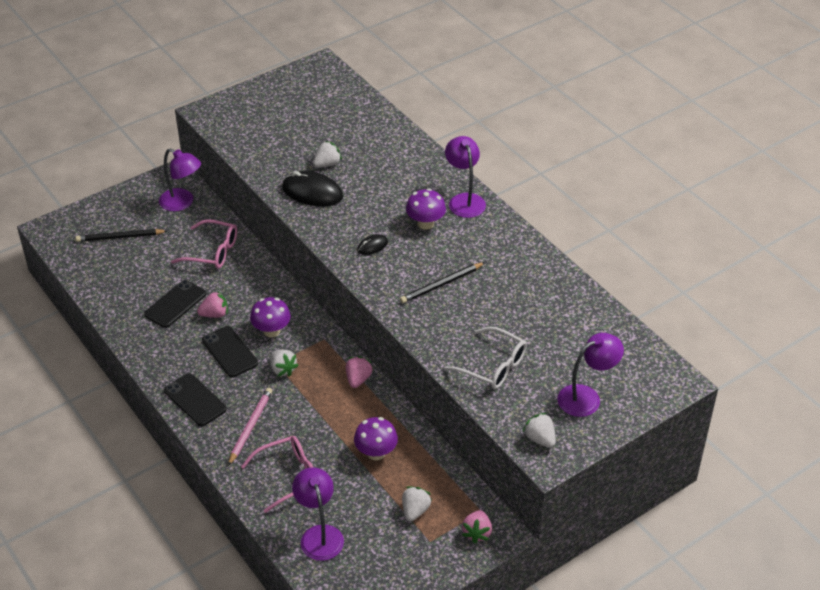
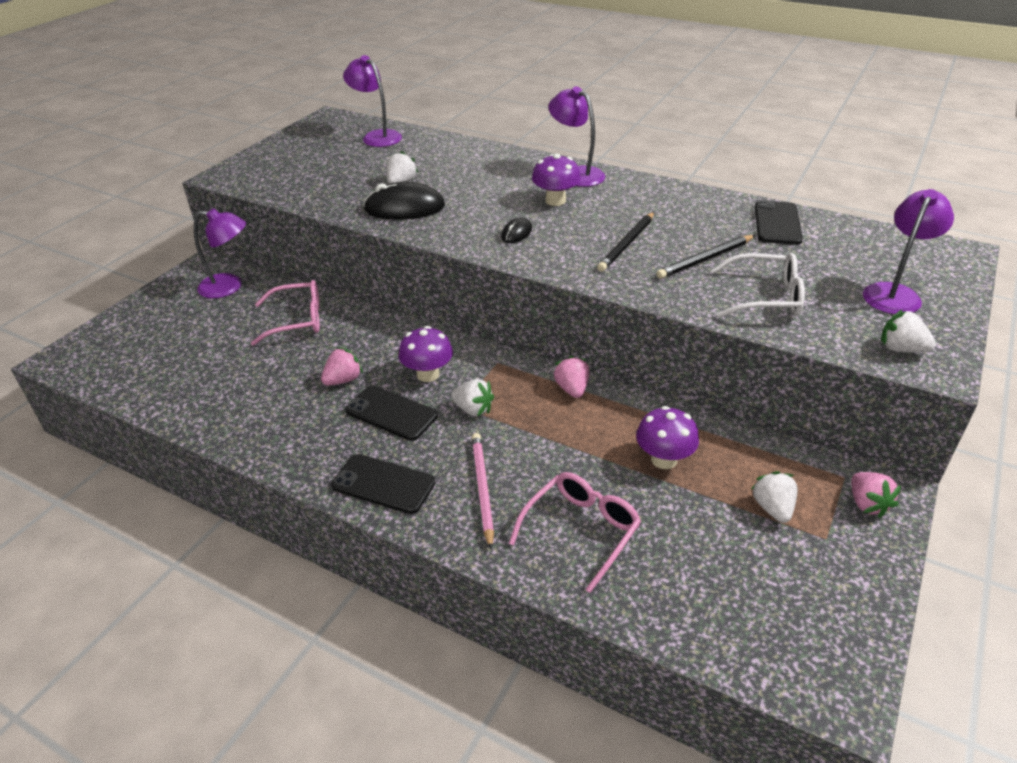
camera: 25 degrees left, 5 degrees down
black pencil [76,229,167,242] -> black pencil moved to [656,235,755,279]
black phone [144,280,206,328] -> black phone moved to [755,200,803,245]
purple lamp [292,467,344,561] -> purple lamp moved to [343,55,402,147]

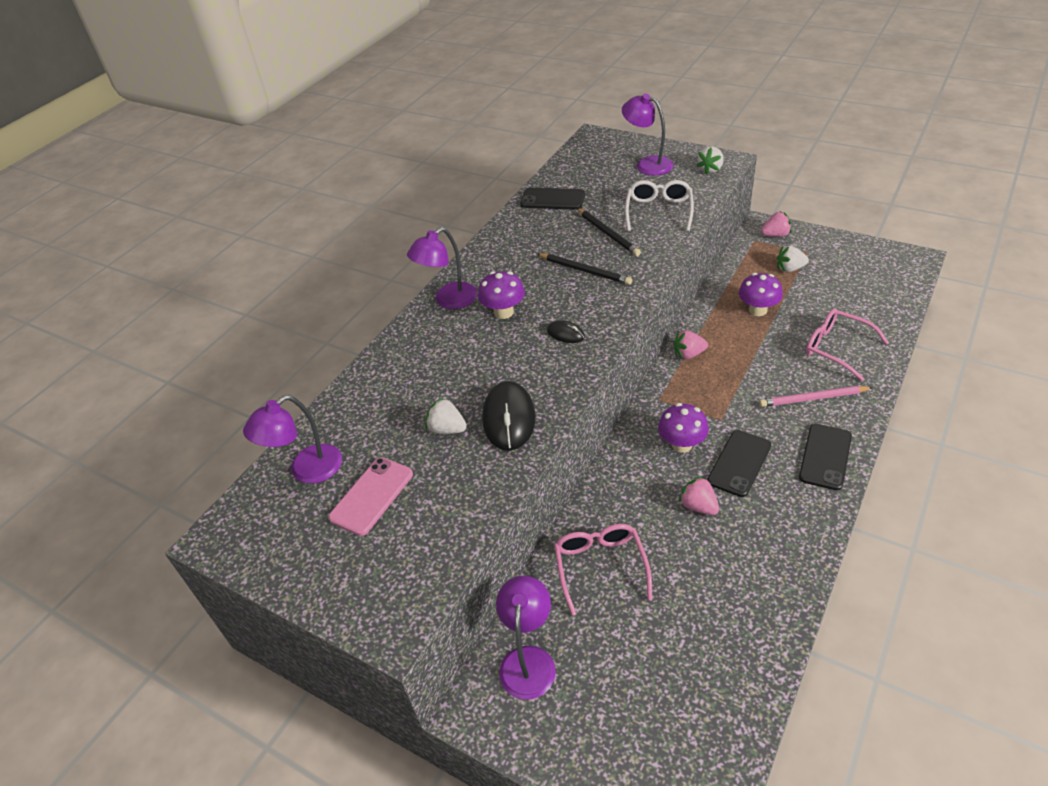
camera: 85 degrees left, 5 degrees up
white strawberry [451,379,494,417] -> none
none -> pink phone [328,457,413,536]

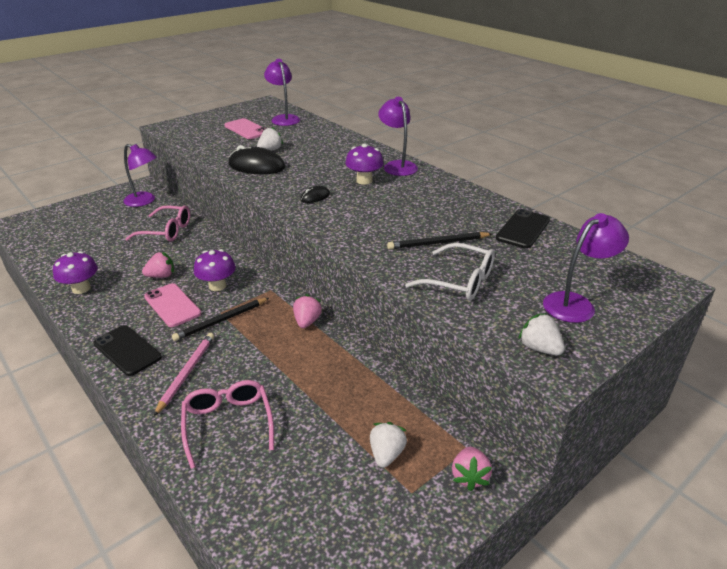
camera: 105 degrees right, 10 degrees down
black pencil [537,253,632,285] -> black pencil moved to [172,298,269,341]
black phone [707,430,771,497] -> pink phone [144,283,201,327]
purple mushroom [739,273,783,316] -> purple mushroom moved to [53,251,98,294]
pink glasses [806,308,889,381] -> pink glasses turned 75 degrees counterclockwise [181,380,274,469]

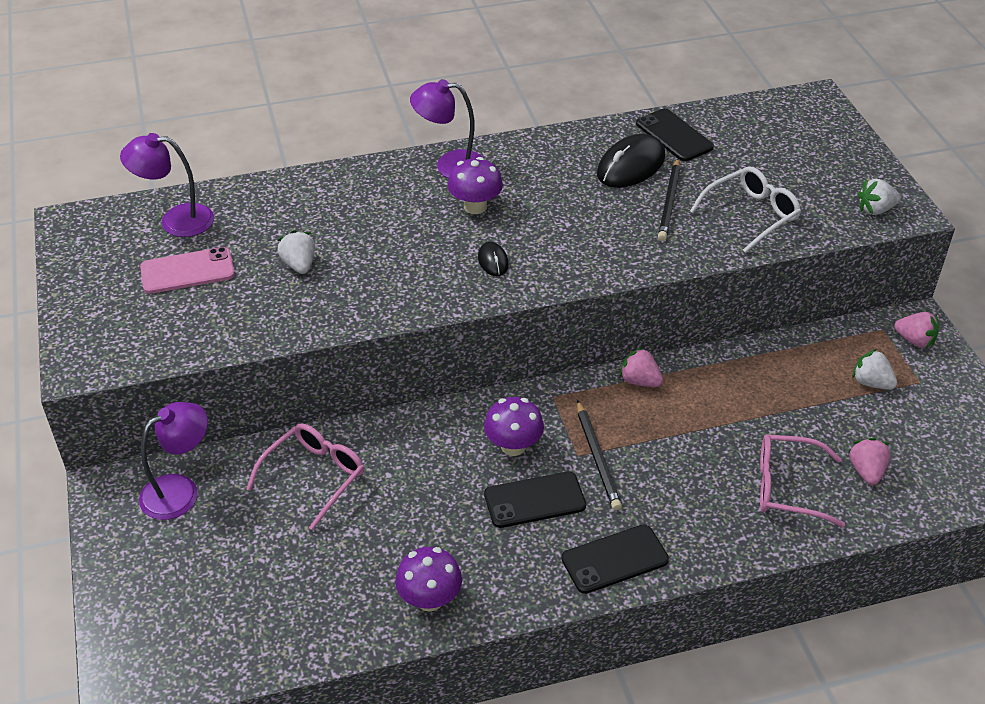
camera: 65 degrees left, 10 degrees up
pink strawberry [142,252,174,278] -> pink strawberry moved to [849,438,891,485]
pink phone [144,283,201,327] -> black phone [484,472,586,528]
pink pencil [154,333,214,416] -> none
black mouse [228,145,285,174] -> black mouse moved to [597,134,665,188]
purple lamp [543,213,629,323] -> none

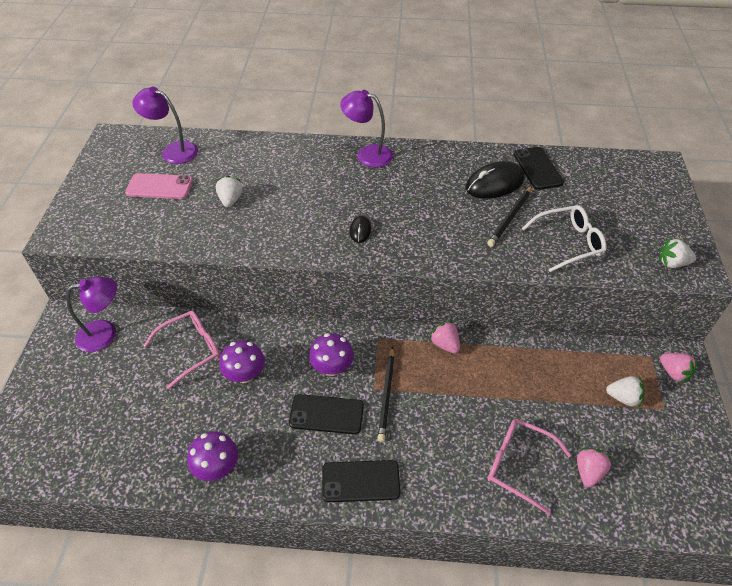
camera: 20 degrees right, 5 degrees up
purple mushroom [448,157,503,214] -> purple mushroom moved to [219,340,265,383]
white strawberry [852,349,897,390] -> white strawberry turned 135 degrees clockwise [606,376,645,407]

